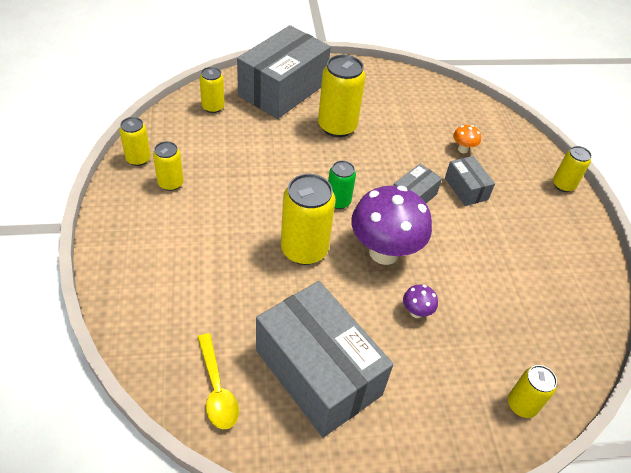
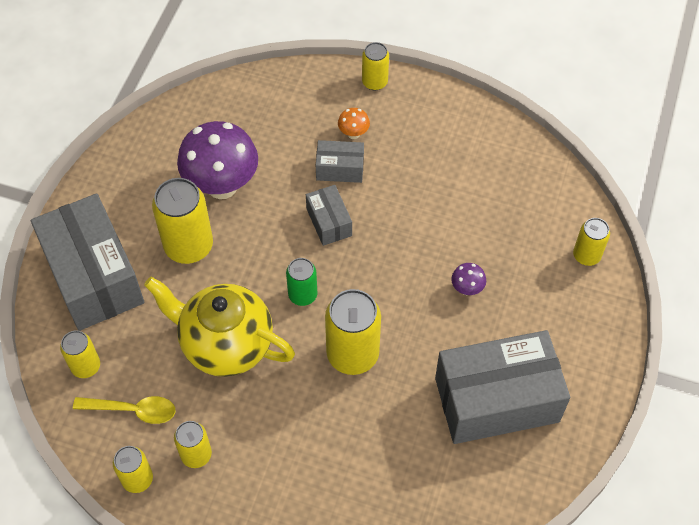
camera: 60 degrees left, 10 degrees up
yellow spoon [197,333,239,429] -> yellow spoon moved to [73,396,175,424]
purple mushroom [351,186,432,265] -> purple mushroom moved to [177,121,258,199]
orange mushroom [453,125,481,153] -> orange mushroom moved to [338,108,370,139]
none -> yellow teapot [144,277,295,377]

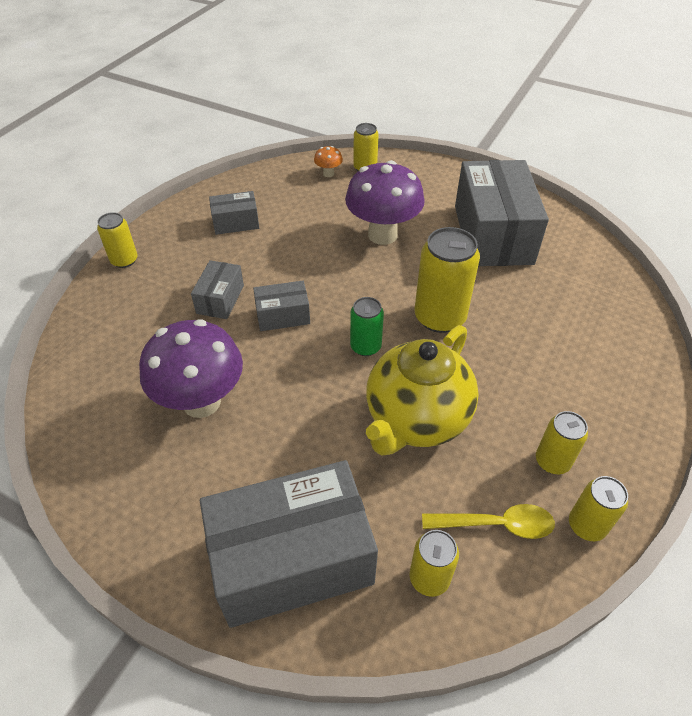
camera: 80 degrees left, 10 degrees down
yellow spoon [73,396,175,424] -> yellow spoon turned 75 degrees clockwise [422,504,555,539]
yellow can [152,178,213,264] -> none
orange mushroom [338,108,370,139] -> orange mushroom moved to [314,146,343,177]
purple mushroom [451,263,486,295] -> purple mushroom [345,160,425,245], size x2.39
none -> grey box [209,191,259,235]

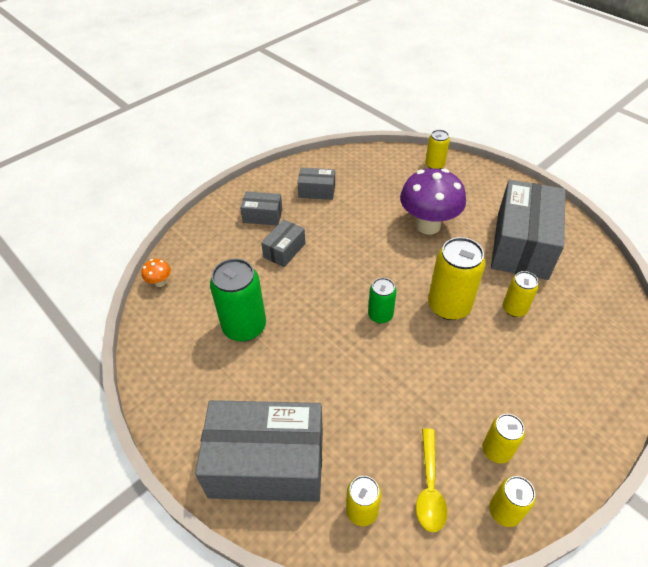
camera: 20 degrees right, 0 degrees up
yellow can [97,212,138,268] -> yellow can moved to [503,271,539,317]
purple mushroom [139,319,243,418] -> green can [210,258,266,342]
grey box [253,281,310,331] -> grey box moved to [240,191,282,225]
orange mushroom [314,146,343,177] -> orange mushroom moved to [142,259,171,287]
yellow teapot [366,325,479,456] -> none
yellow spoon [422,504,555,539] -> yellow spoon turned 75 degrees clockwise [416,428,447,532]

